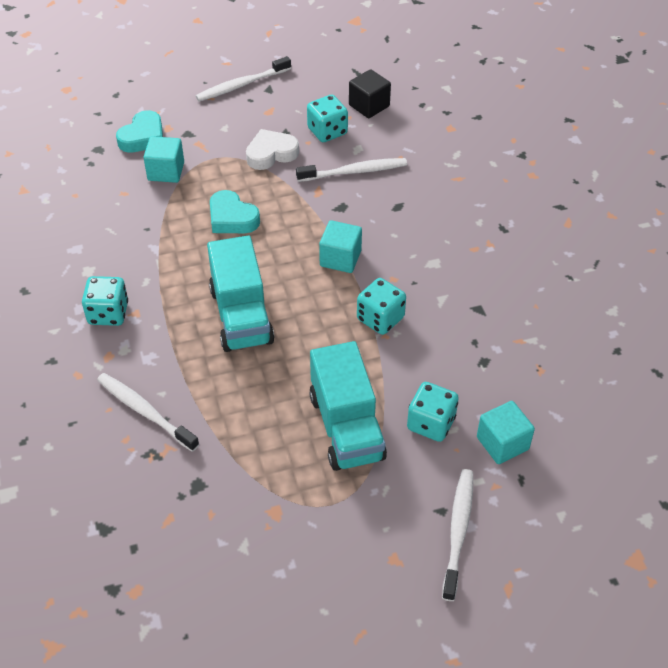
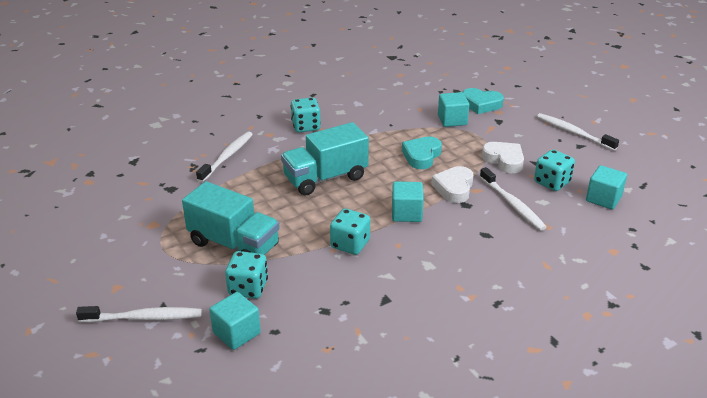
camera: 75 degrees right, 15 degrees down
turquoise truck [309,341,387,471] -> turquoise truck turned 120 degrees counterclockwise [182,181,280,255]
black cube [349,69,391,118] -> turquoise cube [586,165,627,210]
none -> white heart [431,166,473,203]

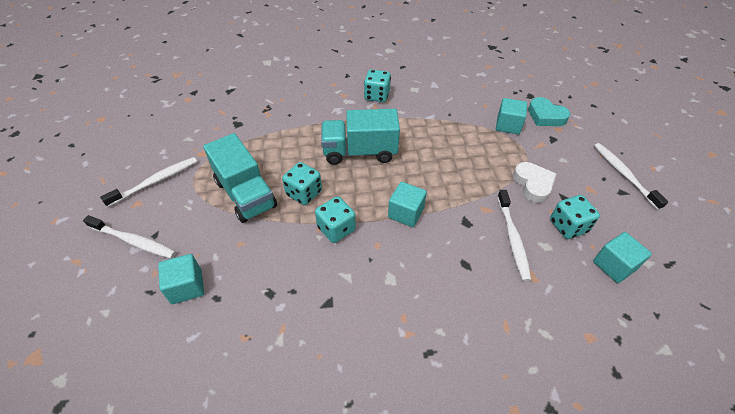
camera: 25 degrees right, 15 degrees up
white toothbrush [196,131,253,182] -> white toothbrush moved to [100,157,197,207]
turquoise dice [225,251,268,299] -> turquoise dice moved to [282,162,322,205]
turquoise heart [402,136,442,169] -> none
white heart [431,166,473,203] -> none

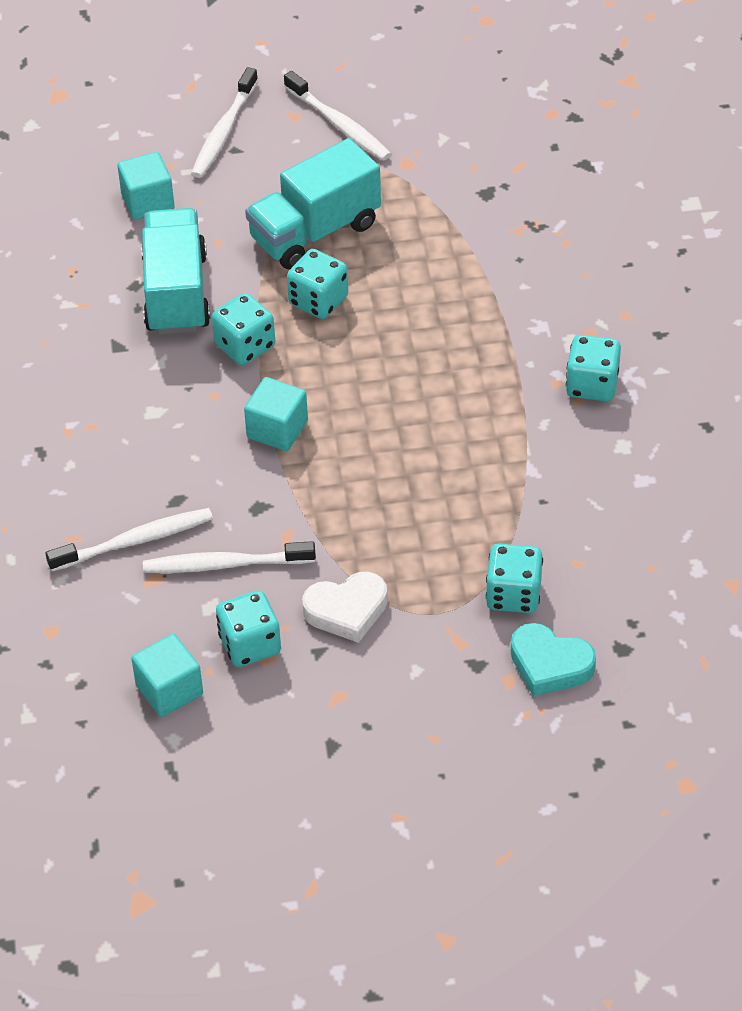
camera: 90 degrees right, 0 degrees up
turquoise truck [321,109,400,165] -> turquoise truck moved to [141,208,210,335]
turquoise cube [496,98,527,134] -> turquoise dice [486,544,543,613]
turquoise heart [528,97,570,126] -> turquoise heart turned 105 degrees counterclockwise [511,623,596,696]
white toothbrush [594,143,668,210] -> white toothbrush moved to [46,508,213,572]

